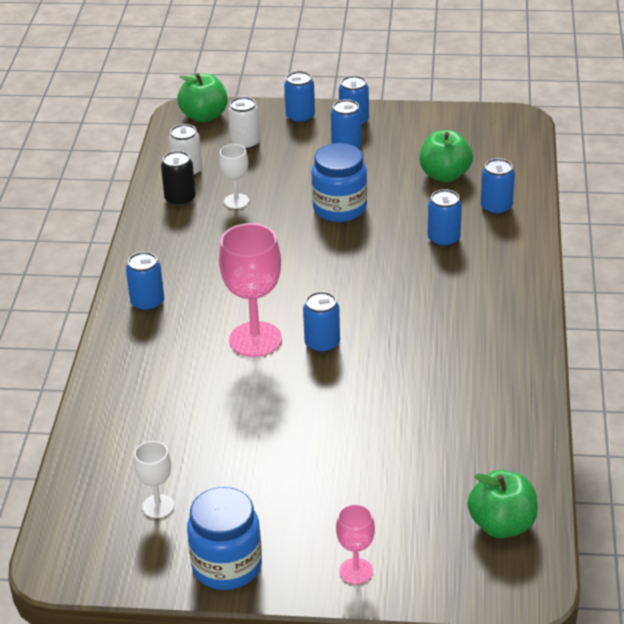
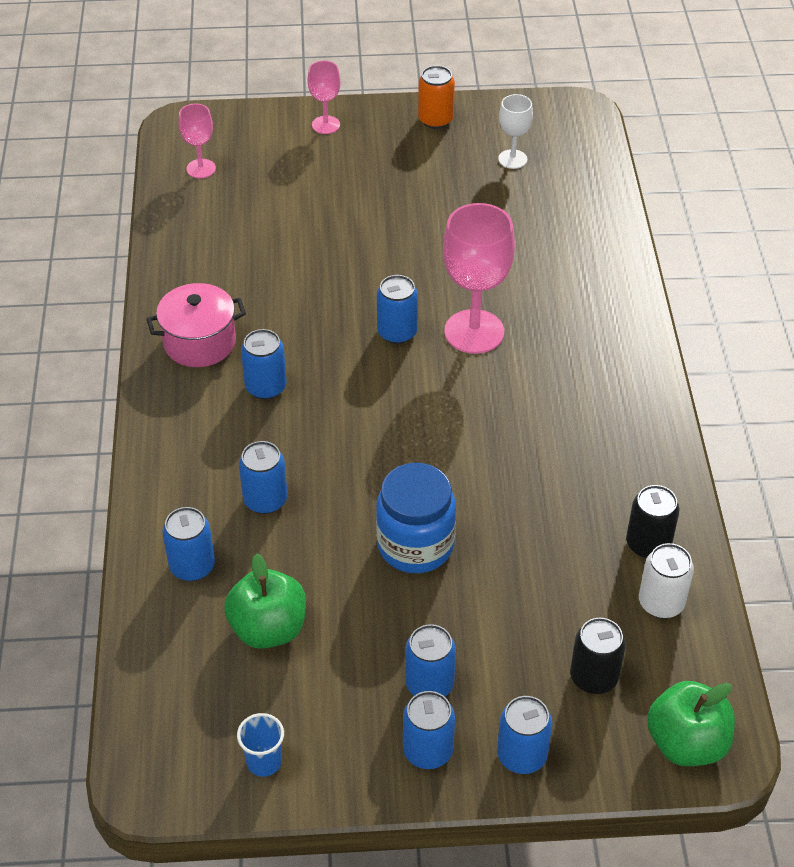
camera: 170 degrees right, 10 degrees up
blue can [126,252,164,312] -> blue can moved to [241,329,287,400]
blue jar [187,487,262,590] -> orange can [418,65,455,129]
white goblet [219,144,249,209] -> none
white can [228,97,260,150] -> black can [570,618,626,694]
green apple [468,470,538,538] -> pink goblet [179,104,216,178]
none -> pink pot [146,283,246,367]
none -> blue cup [237,713,284,777]

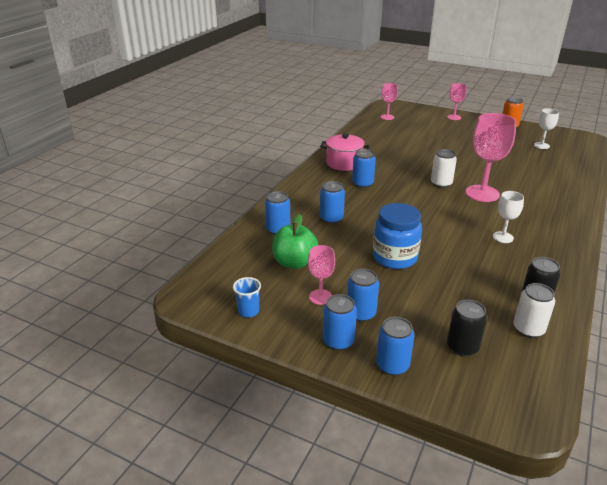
camera: 30 degrees right, 15 degrees down
blue can [377,275,418,344] -> white can [431,149,457,188]
green apple [647,681,735,766] -> none
none -> pink goblet [308,245,335,305]
none -> white goblet [493,191,524,243]

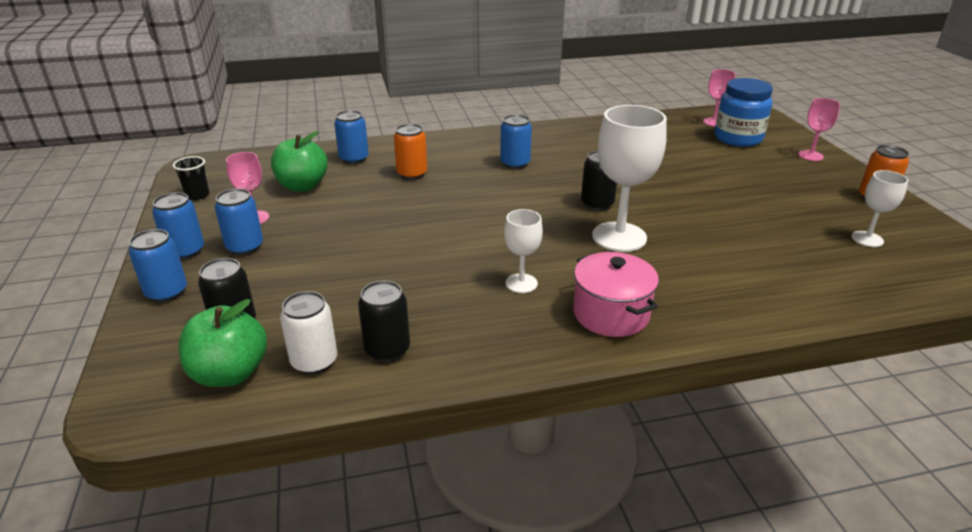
camera: 50 degrees right, 0 degrees up
blue cup [233,277,261,318] -> black cup [173,156,209,200]
pink pot [320,134,370,171] -> pink pot moved to [573,252,659,337]
blue can [320,181,345,224] -> orange can [394,124,427,180]
blue jar [373,203,422,269] -> blue jar moved to [715,78,773,147]
white can [431,149,457,188] -> black can [581,150,617,211]
pink goblet [466,113,517,202] -> white goblet [592,105,667,252]
none -> green apple [178,299,267,387]

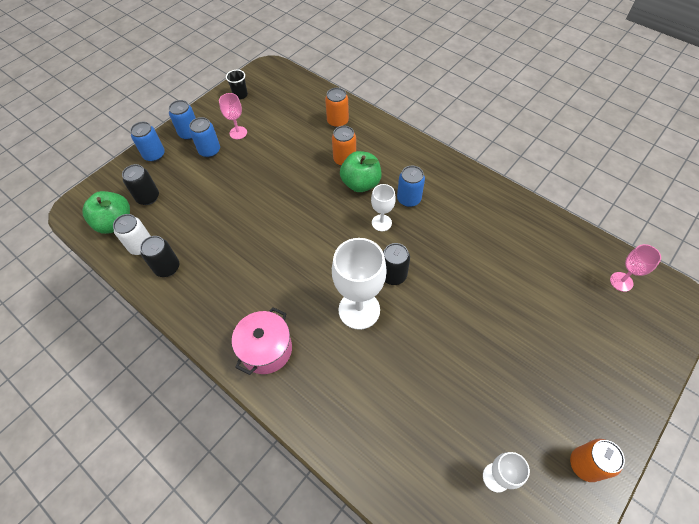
camera: 55 degrees right, 25 degrees up
green apple [271,131,328,192] -> green apple moved to [340,151,381,192]
blue can [334,110,369,164] -> orange can [325,88,349,128]
white goblet [504,209,543,293] -> white goblet moved to [371,184,396,231]
blue jar [715,78,773,147] -> none
pink goblet [798,98,840,161] -> none

